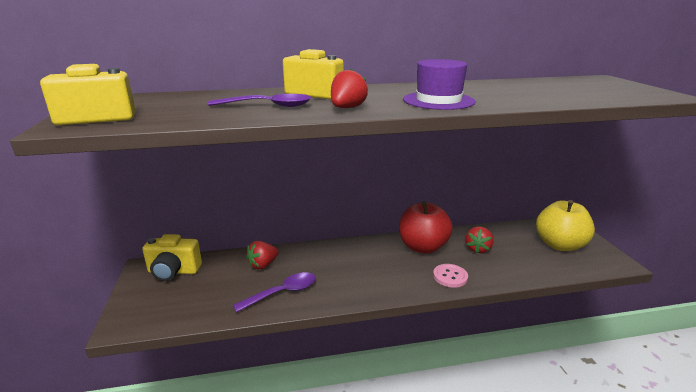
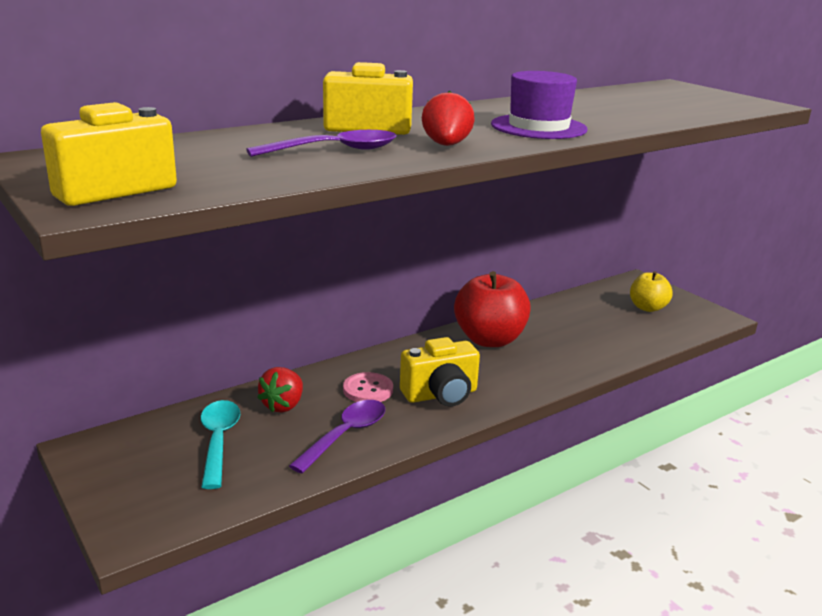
camera: 25 degrees left, 0 degrees up
yellow camera [142,234,202,281] -> yellow camera moved to [400,337,480,407]
pink button [433,264,468,288] -> pink button moved to [343,372,393,402]
red strawberry [465,226,494,253] -> none
yellow apple [536,200,595,251] -> yellow apple [630,271,673,312], size x0.60
none -> turquoise spoon [201,400,241,489]

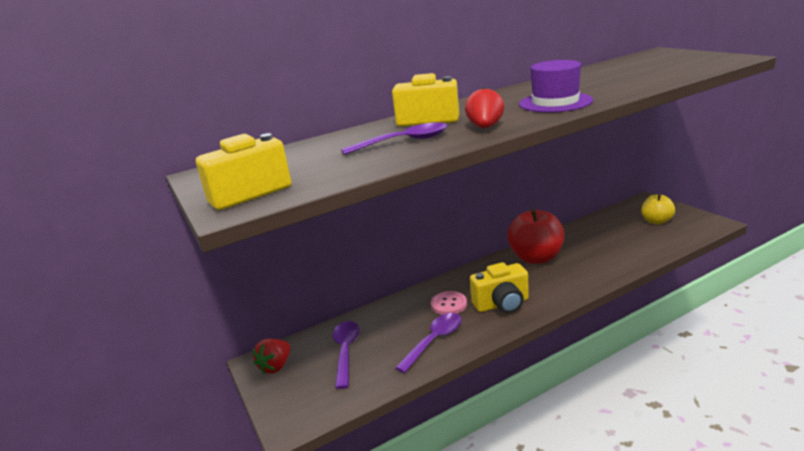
camera: 10 degrees right, 0 degrees up
turquoise spoon [201,400,241,489] -> purple spoon [333,321,360,389]
red strawberry [257,367,303,413] -> red strawberry moved to [253,339,290,374]

